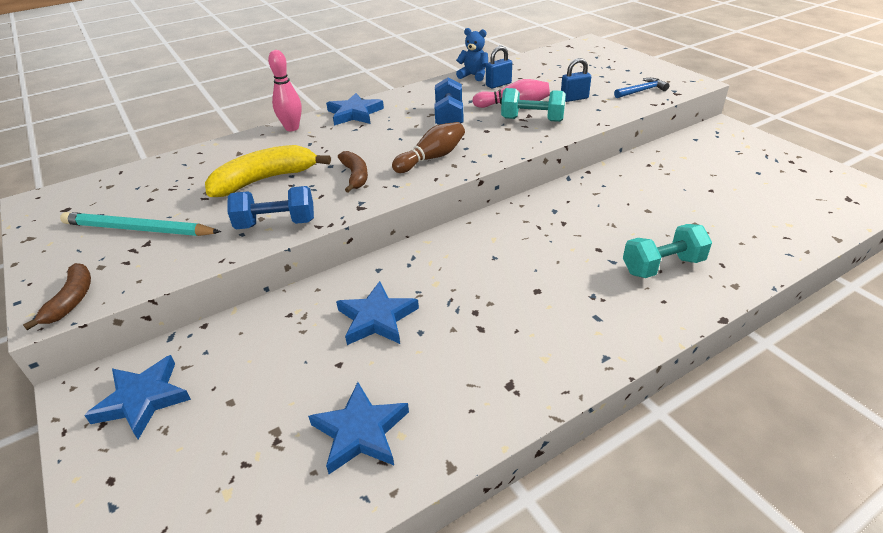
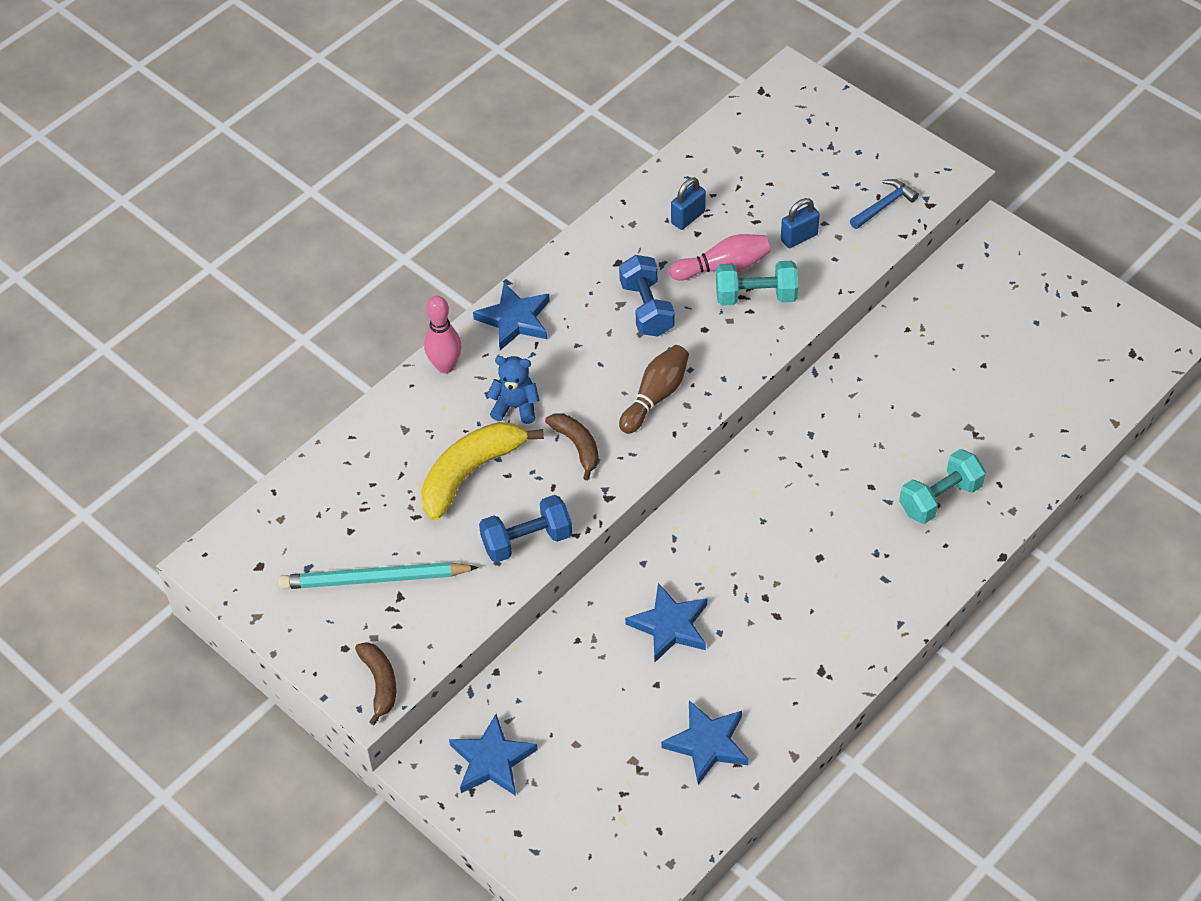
camera: 15 degrees left, 15 degrees up
blue teddy bear [456,28,488,81] -> blue teddy bear moved to [487,356,540,424]

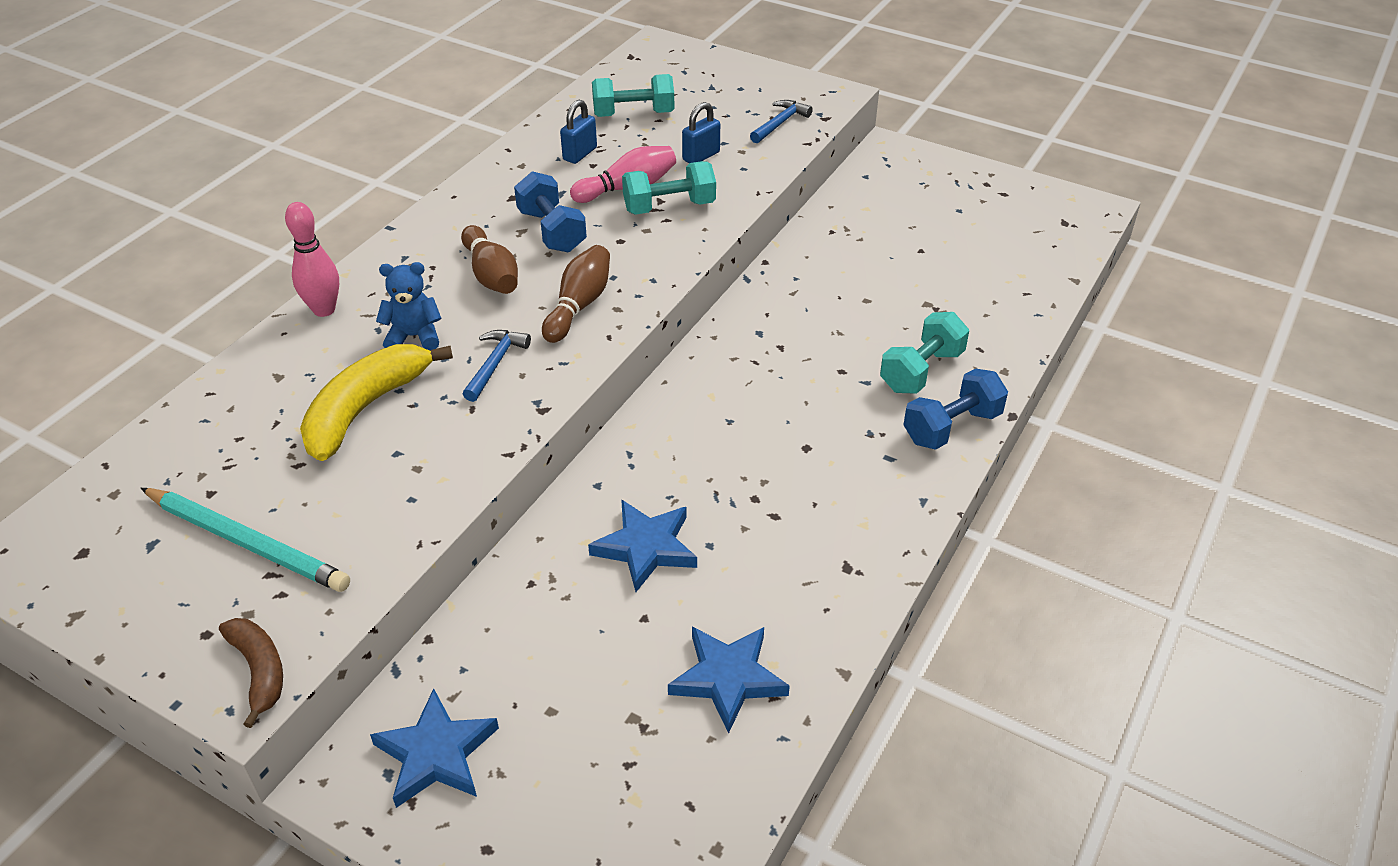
camera: 15 degrees left, 10 degrees down
turquoise pencil [278,562,479,589] -> turquoise pencil turned 135 degrees counterclockwise [141,488,350,592]
blue star [473,282,550,350] -> none
blue dumbbell [479,495,572,563] -> blue dumbbell moved to [904,369,1008,450]
brown banana [545,413,599,480] -> blue hammer [463,330,531,402]
none -> brown bowling pin [461,225,518,294]
none -> turquoise dumbbell [592,74,675,117]

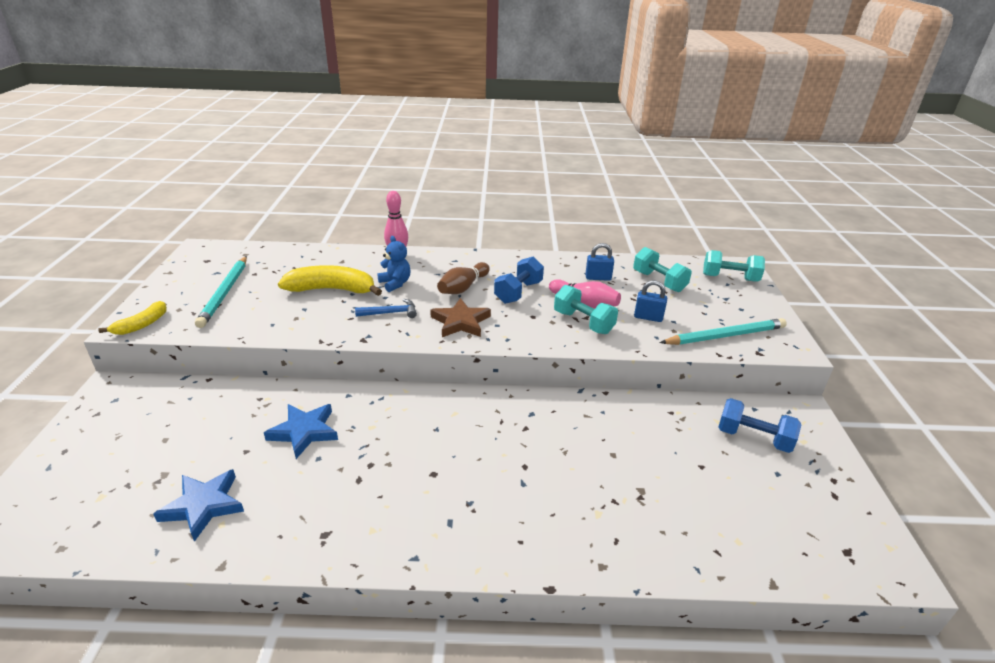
camera: 60 degrees right, 10 degrees down
brown banana [219,618,283,728] -> yellow banana [98,301,167,335]
blue star [370,688,499,808] -> none
brown bowling pin [542,245,610,343] -> brown star [430,298,491,337]
blue hammer [750,100,813,143] -> turquoise pencil [660,318,787,345]
turquoise dumbbell [880,312,969,394] -> turquoise dumbbell moved to [703,250,765,282]
blue dumbbell [904,369,1008,450] -> blue dumbbell moved to [718,398,802,453]

